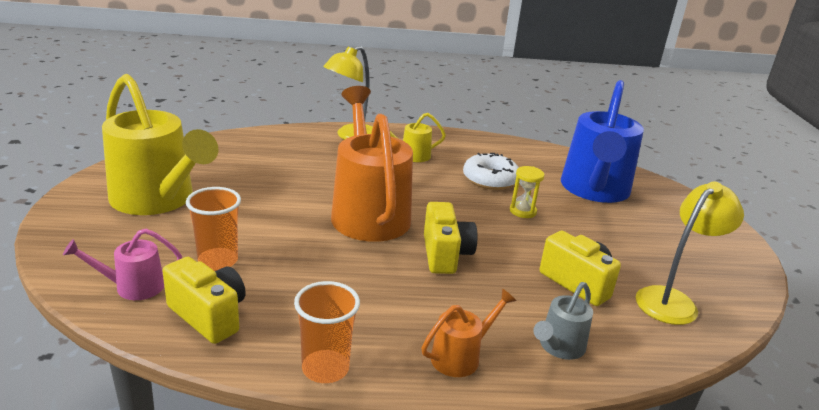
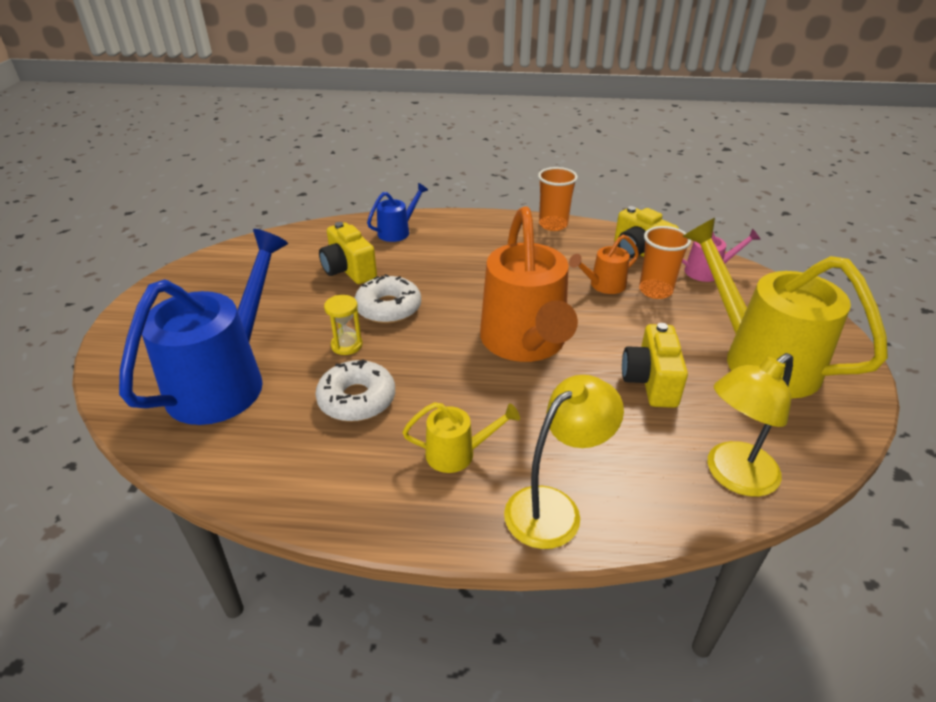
camera: 170 degrees left, 10 degrees up
orange watering can [421,288,516,377] -> orange watering can moved to [569,235,639,294]
yellow camera [424,202,477,274] -> yellow camera moved to [622,323,688,408]
grey watering can [533,282,593,360] -> blue watering can [367,183,428,242]
yellow lamp [636,182,744,325] -> yellow lamp moved to [708,353,793,497]
none -> white donut [355,274,421,324]

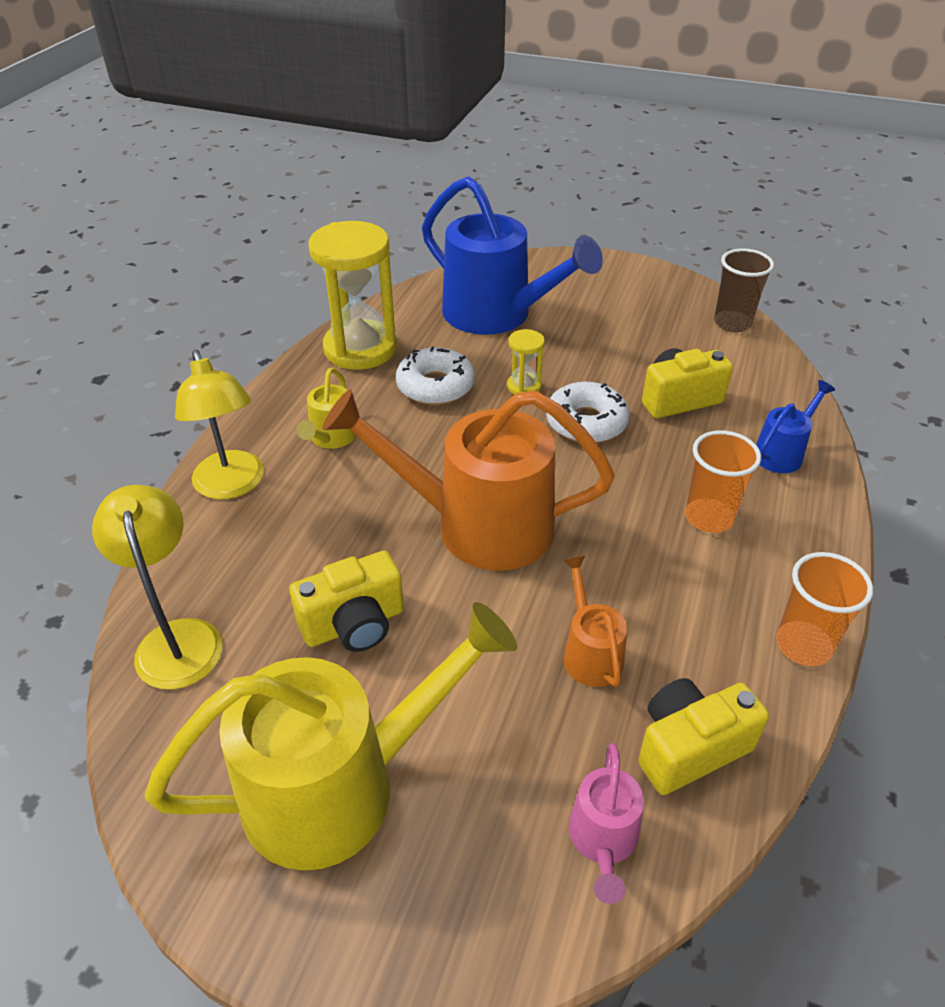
camera: 105 degrees right, 5 degrees up
blue watering can [367,183,428,242] -> blue watering can turned 105 degrees counterclockwise [756,380,835,473]
yellow camera [622,323,688,408] -> yellow camera turned 135 degrees clockwise [289,551,404,652]
orange cup [639,226,691,299] -> orange cup moved to [685,430,761,533]
none -> yellow hourglass [309,221,397,370]
none -> brown cup [714,248,774,332]

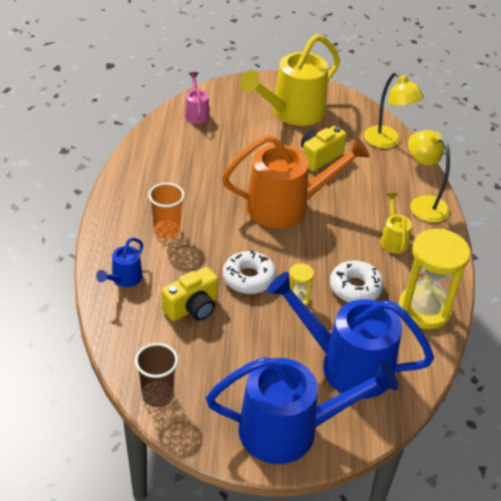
camera: 160 degrees right, 0 degrees up
orange watering can [563,555,627,687] -> none
yellow camera [638,678,769,795] -> none
orange cup [776,552,873,666] -> none
none -> blue watering can [206,357,398,464]

